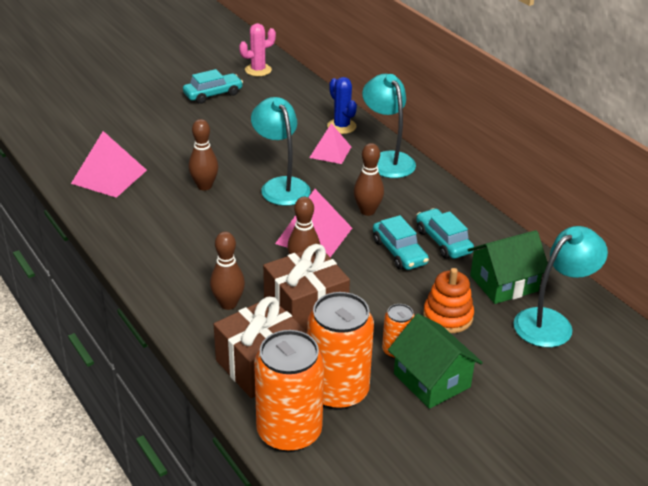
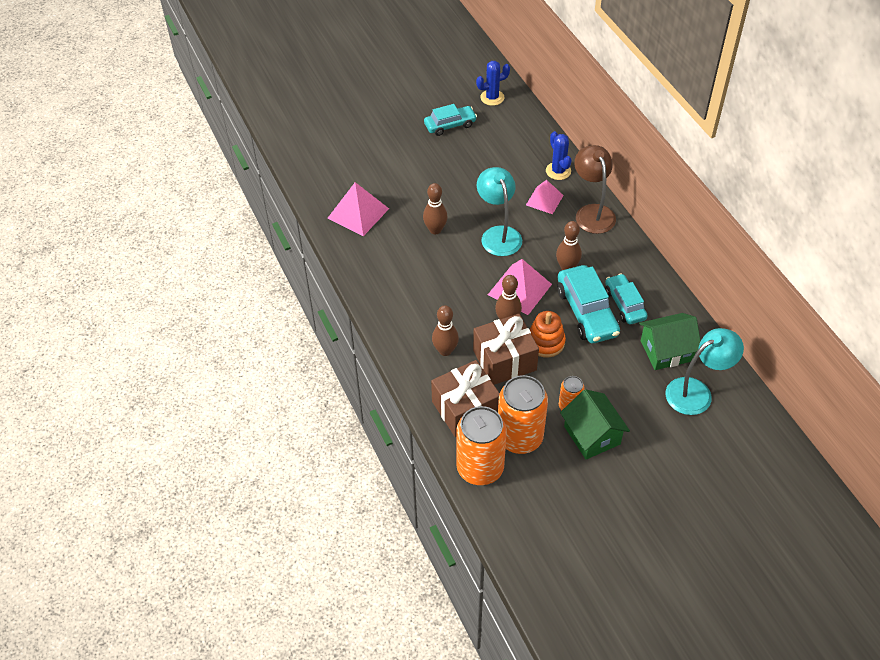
camera: 10 degrees right, 15 degrees up
pink cactus [239,23,276,76] -> blue cactus [476,61,510,106]
turquoise lamp [362,74,416,178] -> brown lamp [574,145,616,234]
turquoise car [373,215,429,270] -> turquoise car [557,265,620,343], size x1.54
orange stacking toy [423,268,474,333] -> orange stacking toy moved to [530,311,566,358]

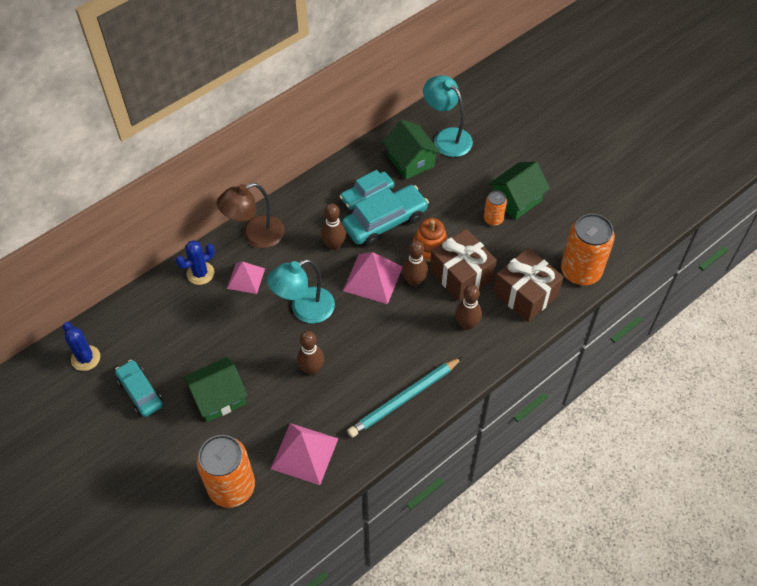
camera: 105 degrees left, 5 degrees up
orange can [498,375,548,454] -> orange can moved to [196,435,255,508]
none -> green house [183,357,248,422]
none -> turquoise pencil [347,357,463,438]

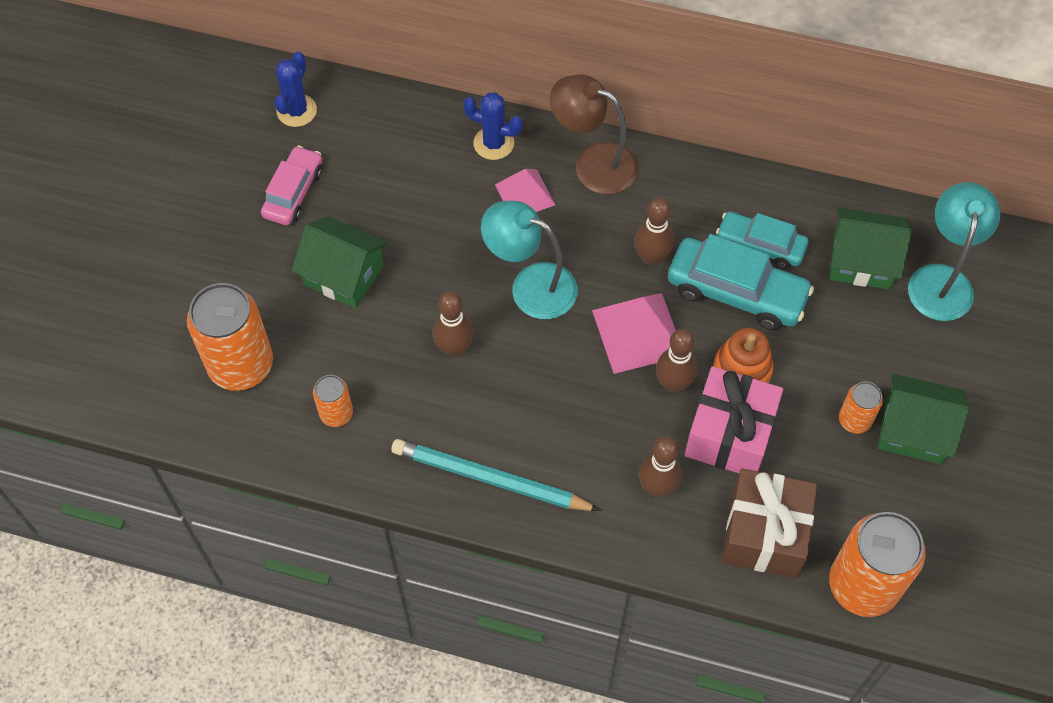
camera: 55 degrees right, 5 degrees up
turquoise car [115,360,163,417] -> pink car [261,145,322,225]
pink pyramid [271,423,339,485] -> orange can [313,375,353,427]
green house [383,120,441,180] -> green house turned 75 degrees clockwise [829,207,912,289]
brown gift [430,229,497,302] -> pink gift [685,366,783,473]

